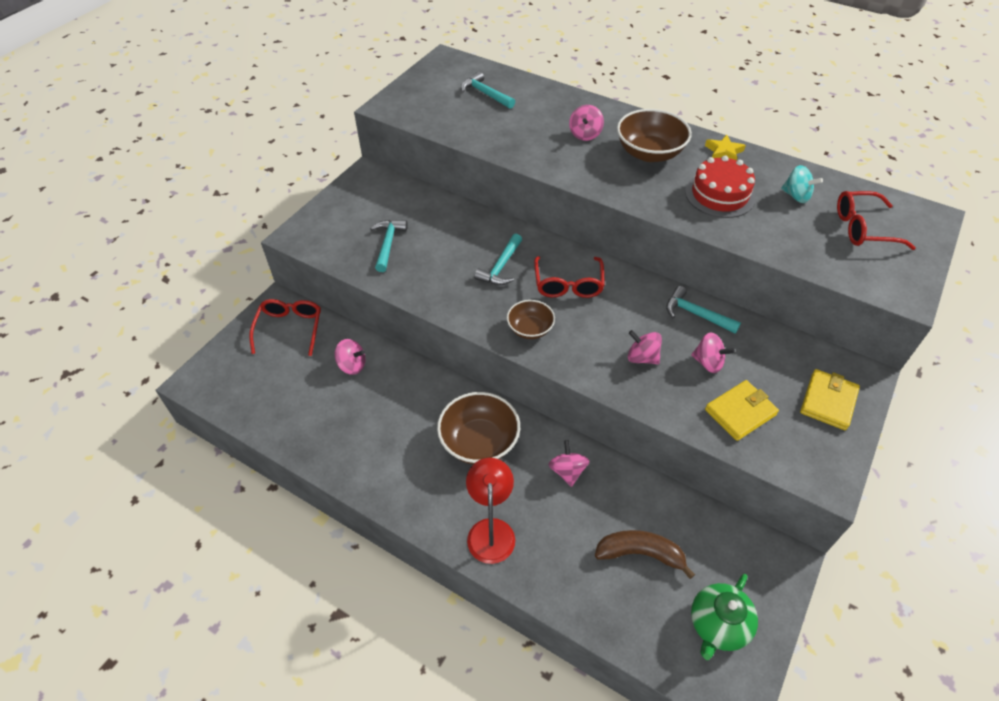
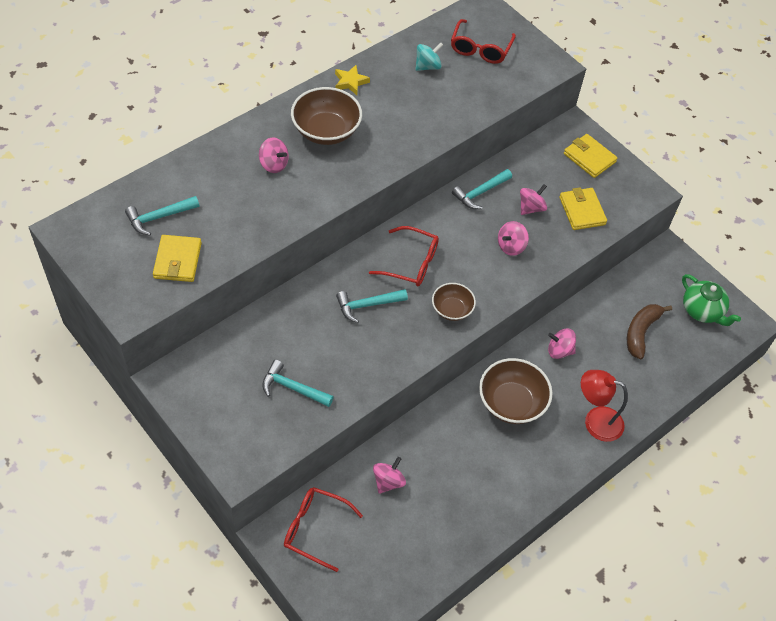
camera: 75 degrees left, 5 degrees up
turquoise hammer [474,234,522,285] -> turquoise hammer turned 120 degrees clockwise [336,289,408,323]
red cake [685,156,755,218] -> none
none -> yellow wallet [153,235,202,282]

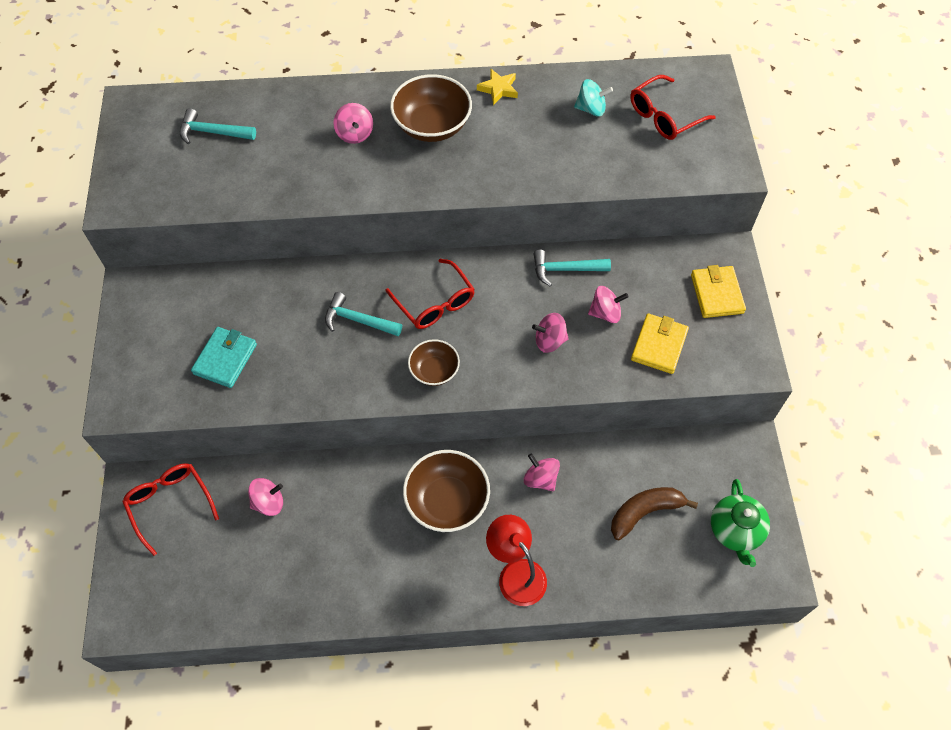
camera: 40 degrees right, 5 degrees up
yellow wallet [153,235,202,282] -> none
turquoise hammer [262,360,334,407] -> turquoise wallet [191,327,257,388]

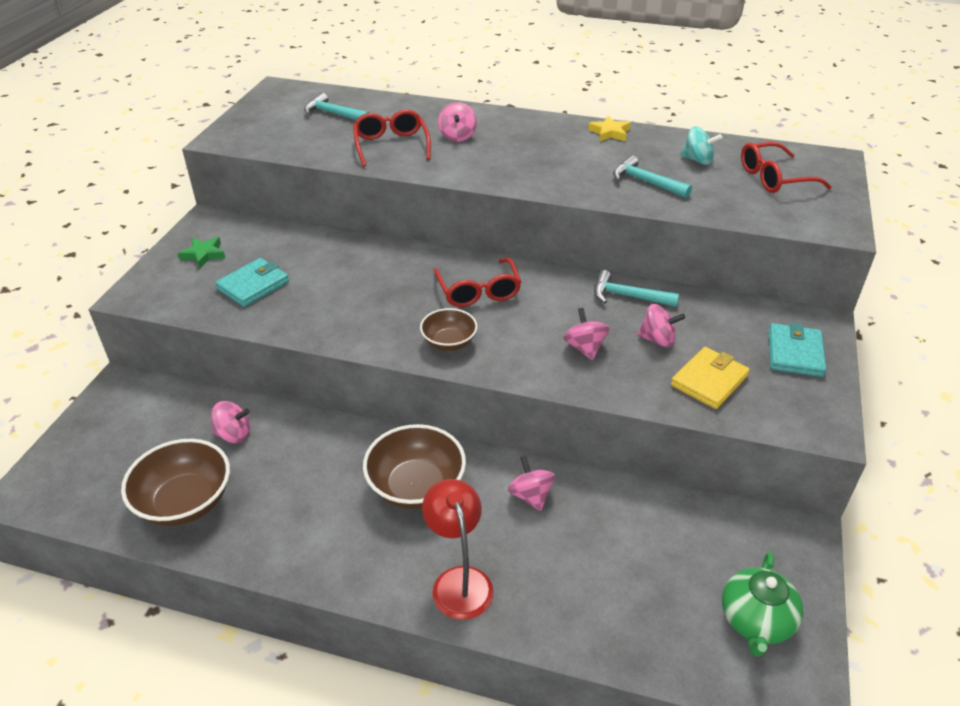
camera: 20 degrees right, 20 degrees down
red glasses [122,463,219,556] -> red glasses moved to [353,110,431,167]
turquoise hammer [325,292,402,336] -> turquoise hammer moved to [613,155,692,198]
brown bowl [390,74,472,142] -> brown bowl moved to [121,439,230,526]
pink spinning top [532,313,569,353] -> pink spinning top turned 60 degrees clockwise [563,308,610,360]
brown banana [611,487,698,540] -> none
yellow wallet [691,265,746,318] -> turquoise wallet [769,323,826,377]
none -> green star [178,237,225,269]

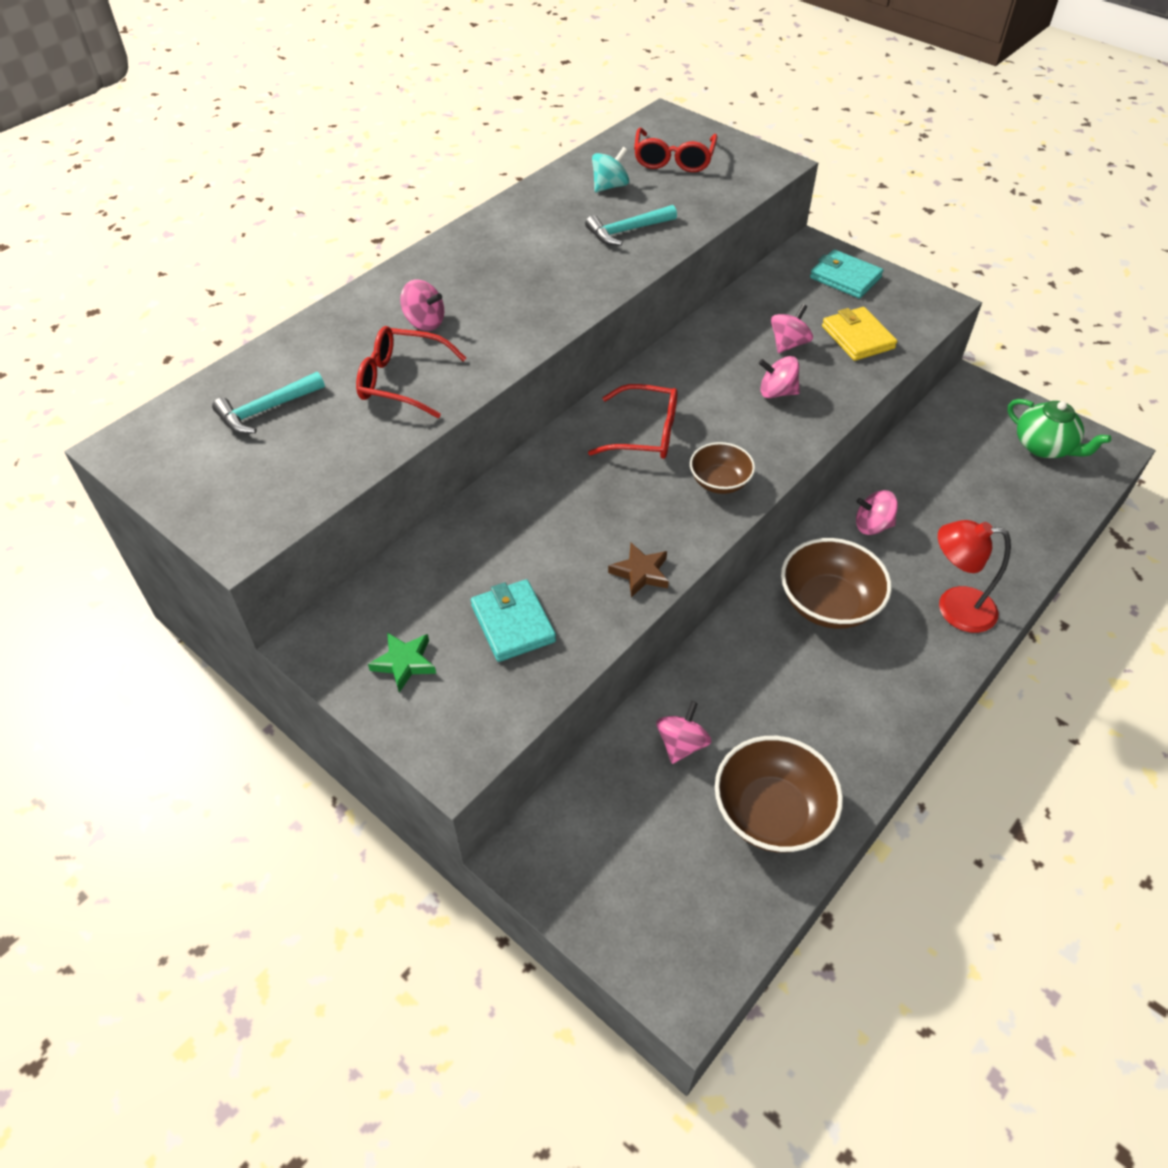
camera: 65 degrees left, 10 degrees up
yellow star [588,116,631,142] -> none
turquoise hammer [594,270,679,307] -> none
none -> brown star [608,543,669,597]

